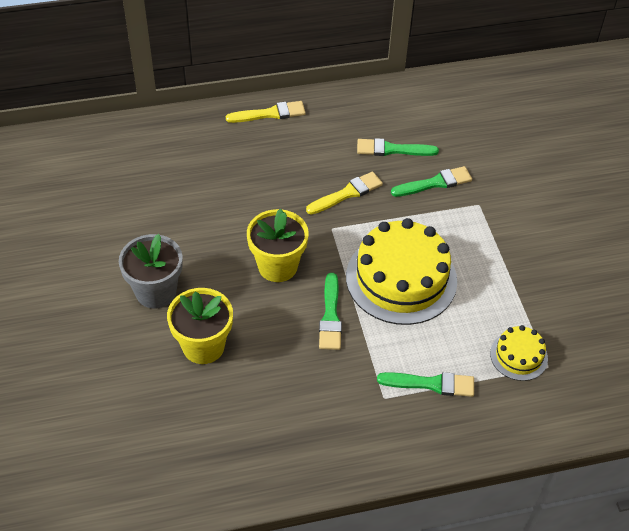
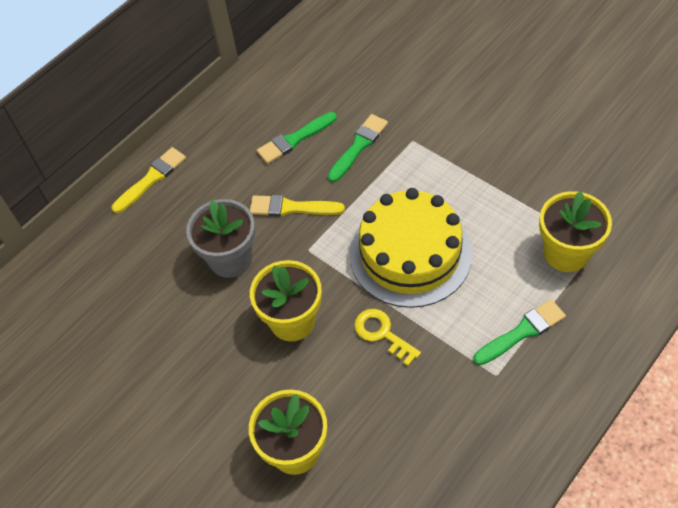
camera: 30 degrees left, 5 degrees up
grey flower pot [119,234,183,309] -> grey flower pot moved to [186,199,255,278]
yellow brush [306,172,383,215] -> yellow brush turned 105 degrees counterclockwise [250,195,345,217]
green brush [319,273,342,350] -> yellow key [354,309,421,366]
yellow cake [490,325,548,381] -> yellow flower pot [539,191,612,272]

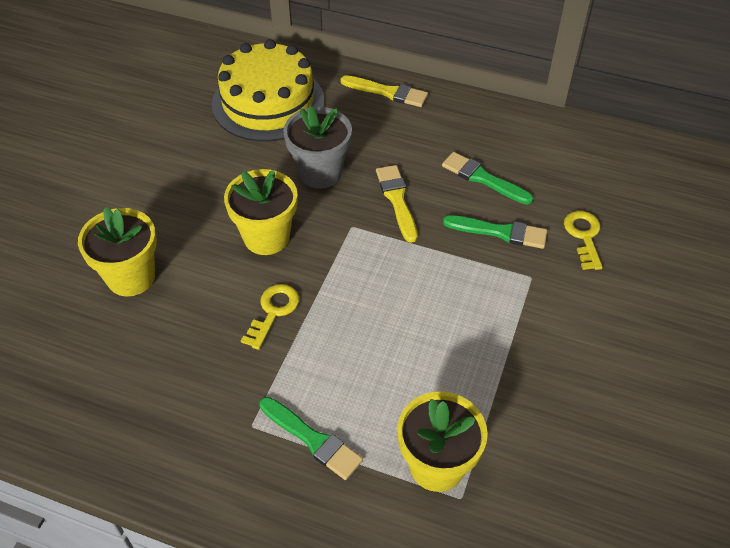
camera: 65 degrees right, 5 degrees down
yellow cake [349,188,472,308] -> yellow cake moved to [212,39,324,142]
none -> yellow key [564,211,603,270]

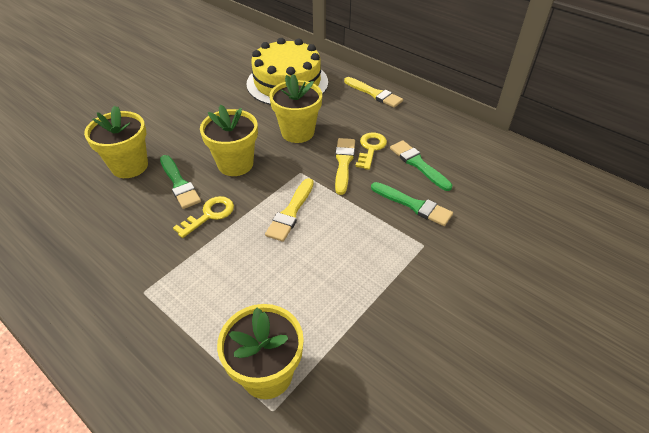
camera: 20 degrees right, 5 degrees down
green brush [260,397,363,480] -> green brush moved to [160,155,201,209]
grey flower pot [283,105,352,189] -> yellow flower pot [269,74,322,143]
yellow key [564,211,603,270] -> yellow key moved to [355,133,387,170]
none -> yellow brush [265,178,314,242]

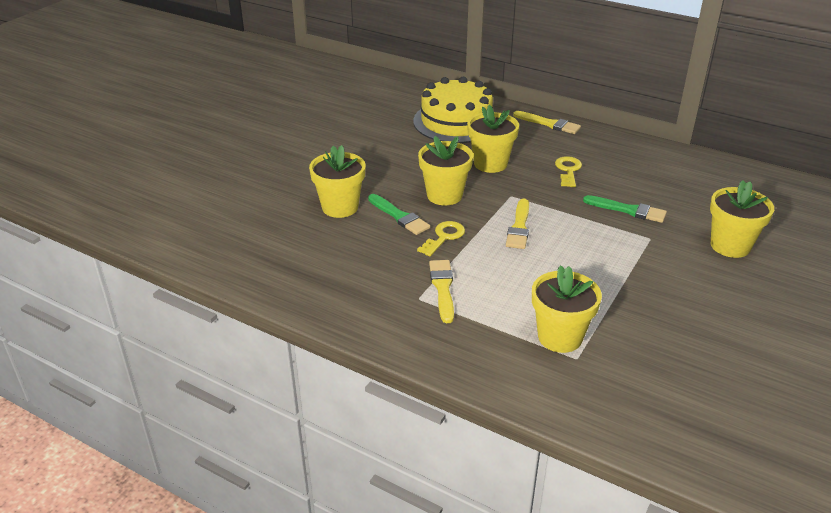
camera: 10 degrees left, 10 degrees down
yellow brush [335,138,355,195] -> yellow brush moved to [429,260,454,323]
green brush [390,140,452,191] -> none
none -> yellow flower pot [710,180,774,258]

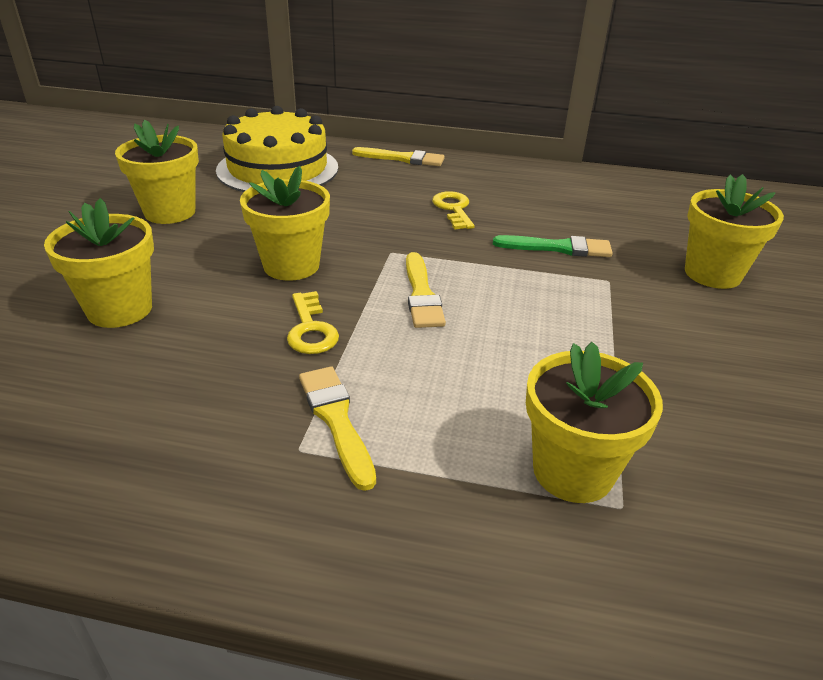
camera: 20 degrees left, 0 degrees up
green brush [368,194,430,235] -> none
yellow key [417,221,465,256] -> yellow key turned 150 degrees clockwise [287,291,339,354]
yellow flower pot [467,105,519,173] -> yellow flower pot moved to [115,119,199,224]

